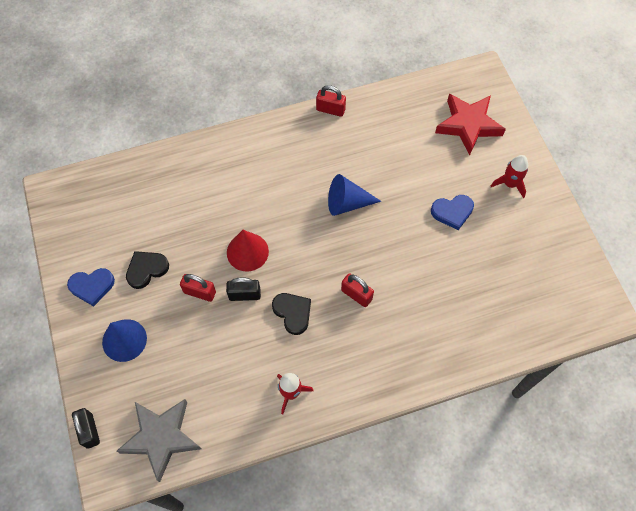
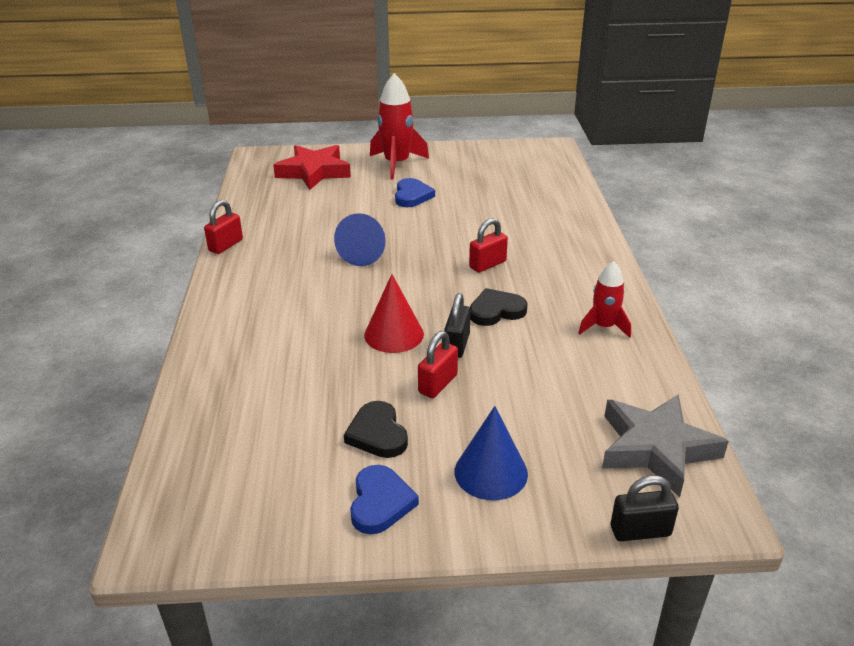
camera: 75 degrees left, 30 degrees down
red rocket [491,155,528,198] -> red rocket [370,73,429,180], size x1.65

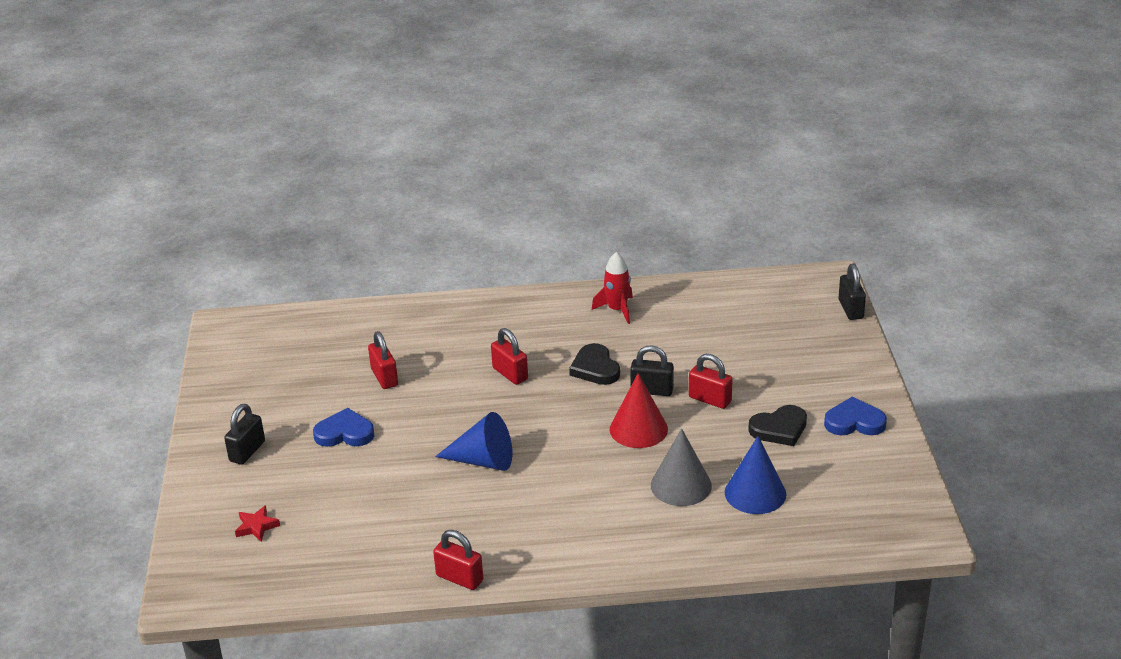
camera: 90 degrees left, 0 degrees up
red star [273,145,351,190] -> red star [235,505,280,542], size x0.42
red rocket [370,73,429,180] -> black padlock [224,404,265,465]
blue cone [455,406,528,500] -> blue cone moved to [725,436,787,514]
grey star [602,394,729,498] -> none
none -> red padlock [368,331,398,389]
none -> grey cone [651,428,712,506]

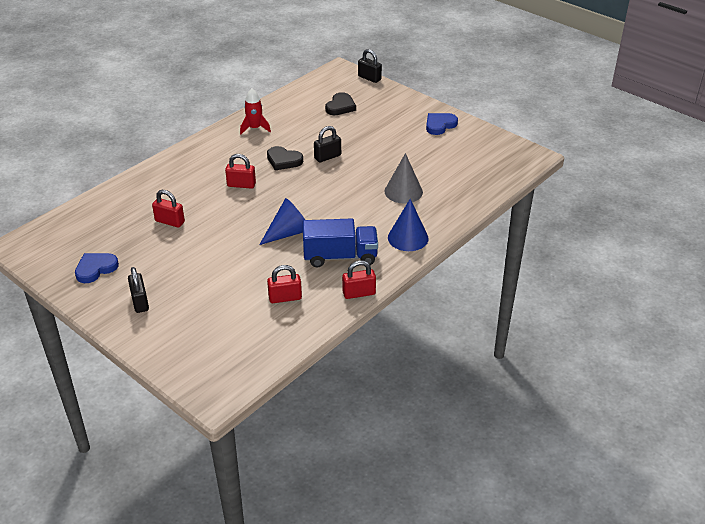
camera: 45 degrees left, 5 degrees up
red star [235,505,280,542] -> none
blue heart [313,408,375,447] -> blue heart moved to [75,253,119,283]
red cone [610,373,668,448] -> none
red padlock [689,354,732,409] -> red padlock moved to [267,265,302,303]
blue cone [725,436,787,514] -> blue cone moved to [388,199,429,251]
black heart [748,405,807,446] -> black heart moved to [325,92,356,115]
none -> blue truck [303,218,378,267]

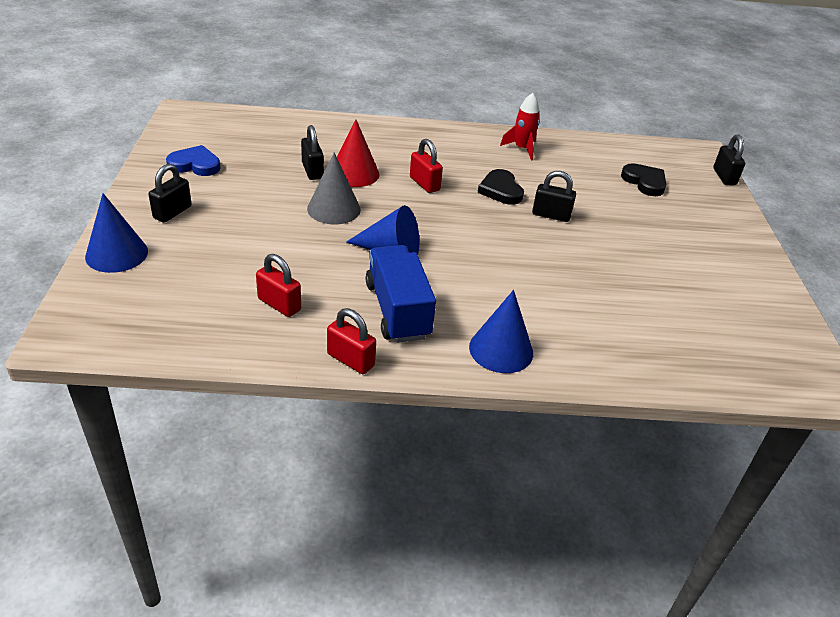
camera: 45 degrees right, 0 degrees up
red padlock [152,190,185,228] -> black padlock [301,125,324,180]
blue truck [303,218,378,267] -> blue truck turned 150 degrees counterclockwise [366,245,436,343]
black heart [325,92,356,115] -> black heart turned 105 degrees counterclockwise [621,163,666,196]
grey cone [384,153,423,204] -> grey cone moved to [307,152,361,224]
blue heart [426,113,458,135] -> none
none -> blue cone [85,193,148,273]
none -> red cone [337,119,379,187]

